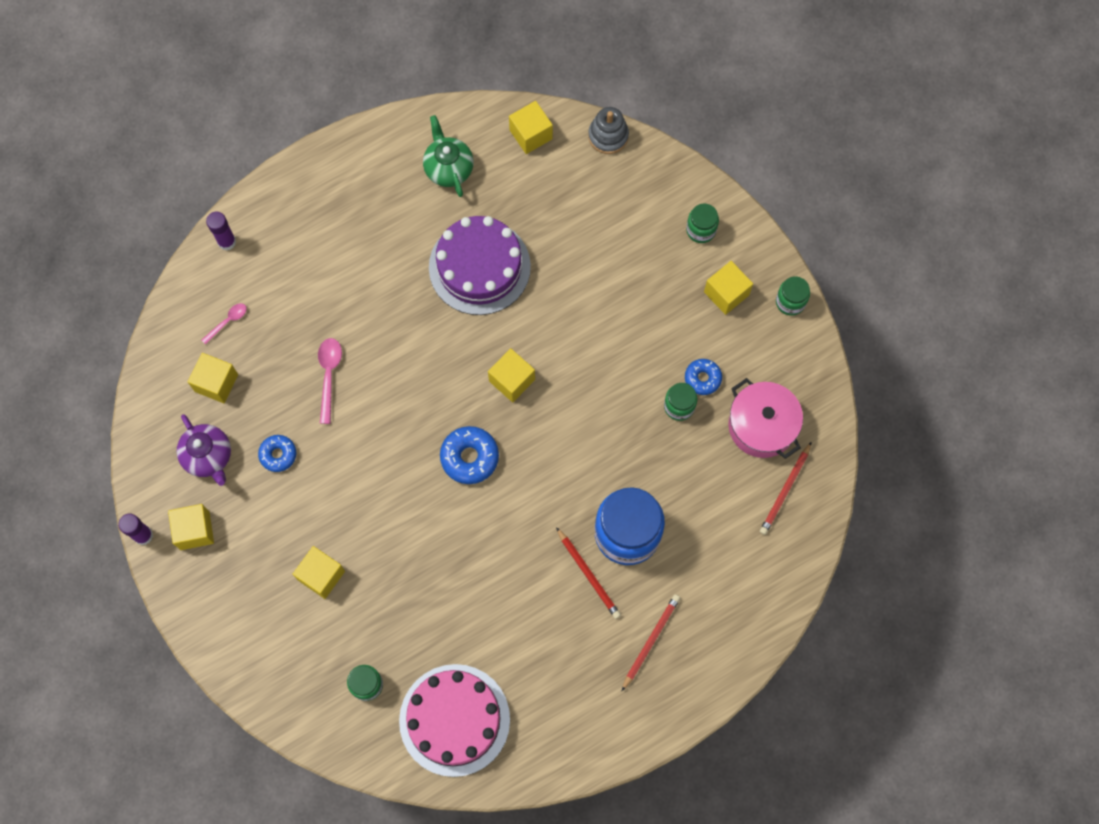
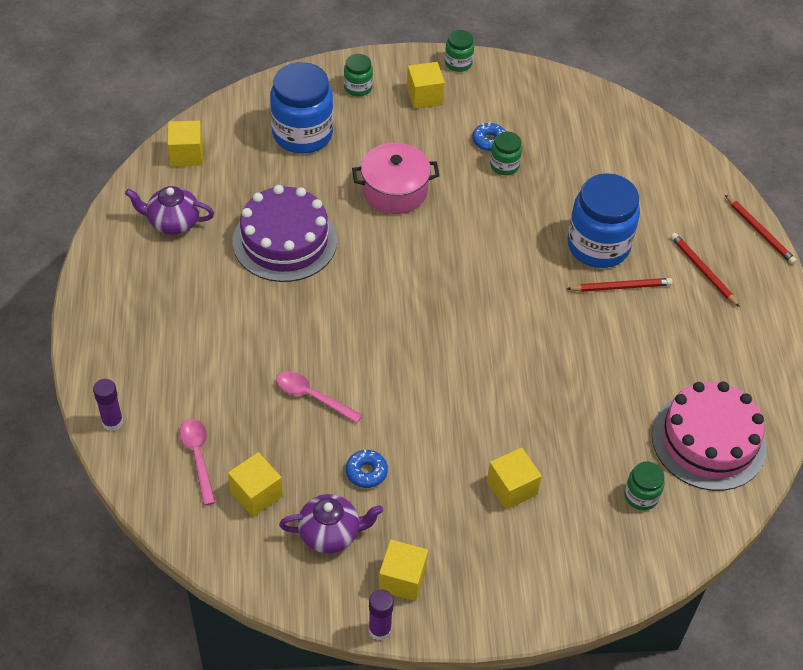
camera: 65 degrees left, 20 degrees down
pink spoon [202,303,247,345] -> pink spoon [179,419,216,506], size x1.57
green teapot [423,115,474,197] -> purple teapot [125,186,214,235]
blue donut [440,426,499,484] -> none
yellow cube [488,348,535,402] -> none
grey stacking toy [588,107,629,154] -> none
pink pot [729,378,803,459] -> pink pot moved to [352,143,440,214]
red pencil [760,442,811,535] -> red pencil moved to [725,195,797,265]
none -> blue jar [270,62,333,153]

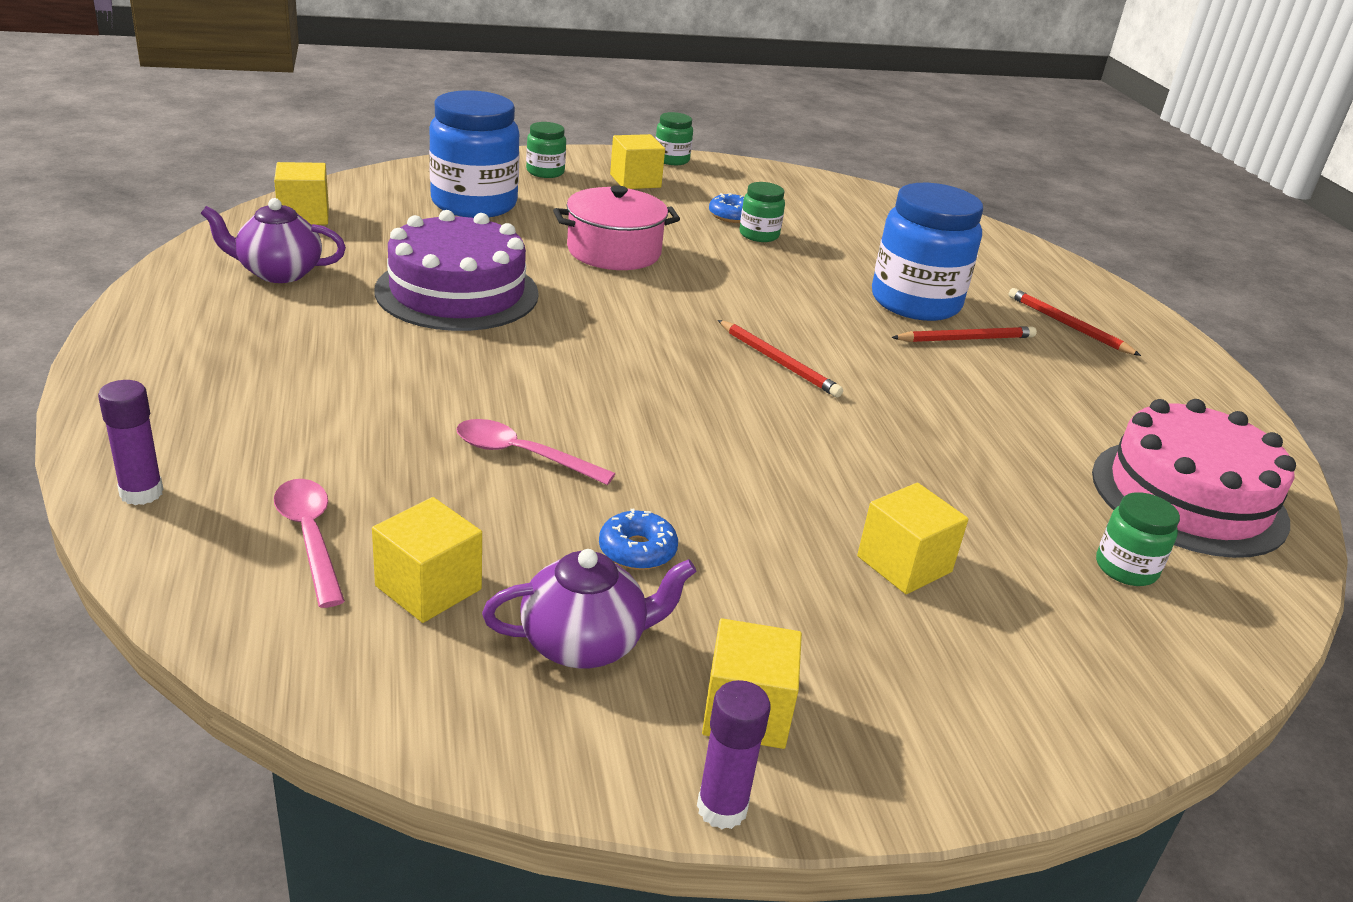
camera: 10 degrees left, 20 degrees down
red pencil [725,195,797,265] -> red pencil moved to [718,320,843,397]

